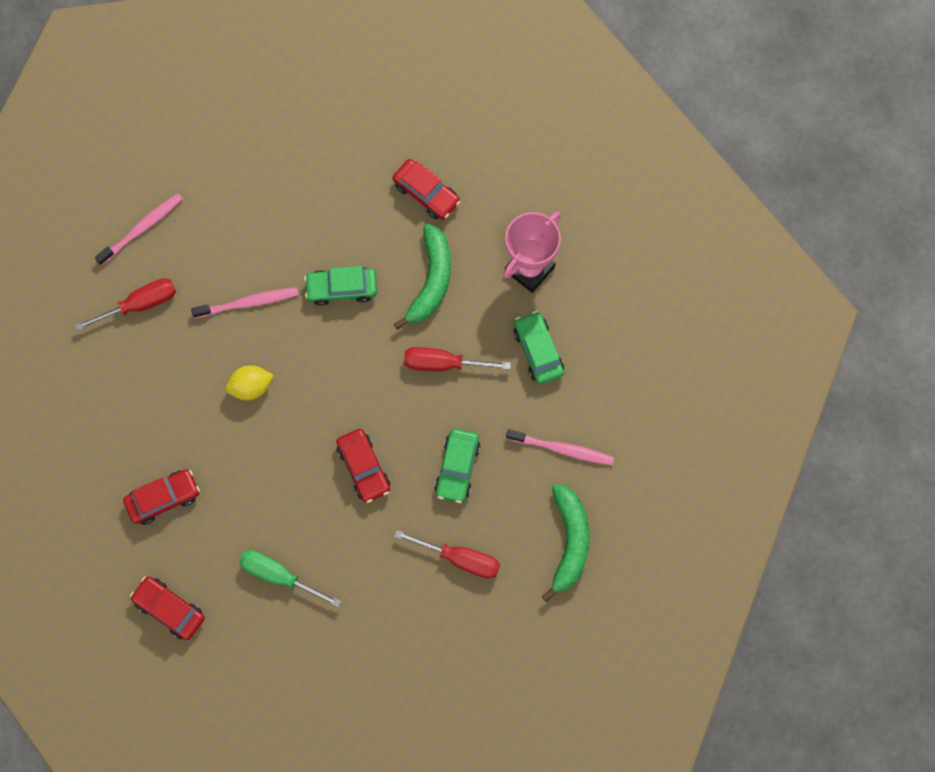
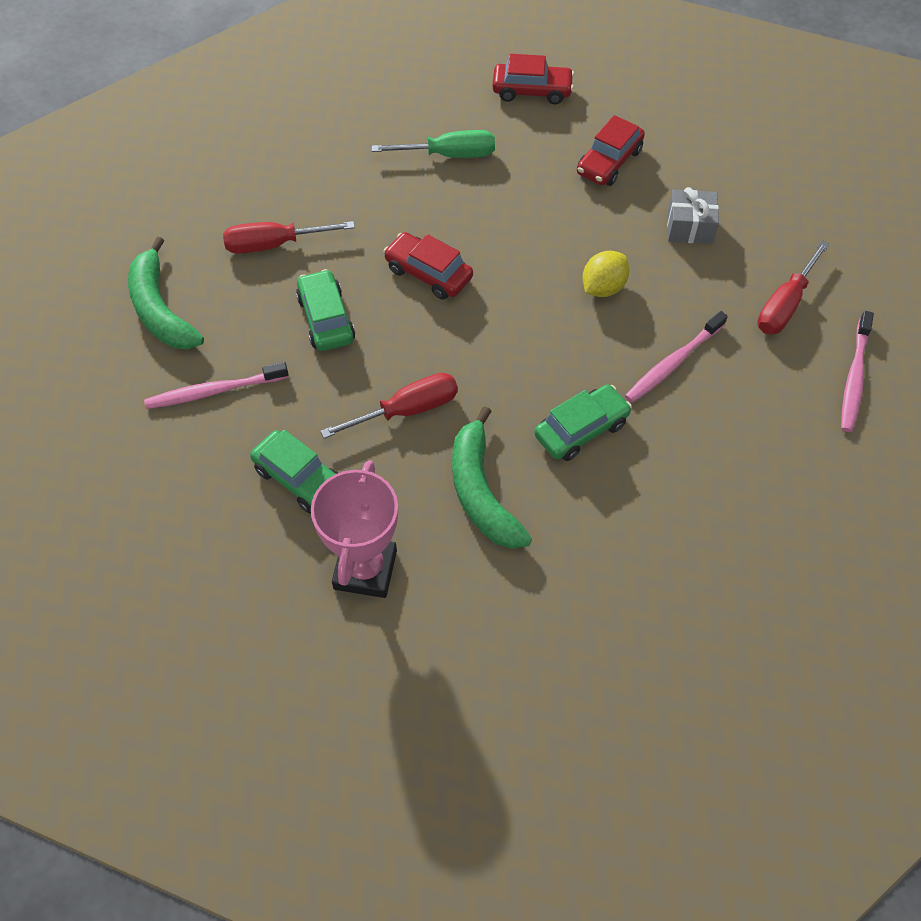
camera: 150 degrees right, 15 degrees down
red car [393,159,461,220] -> none
none -> grey gift [667,187,719,244]

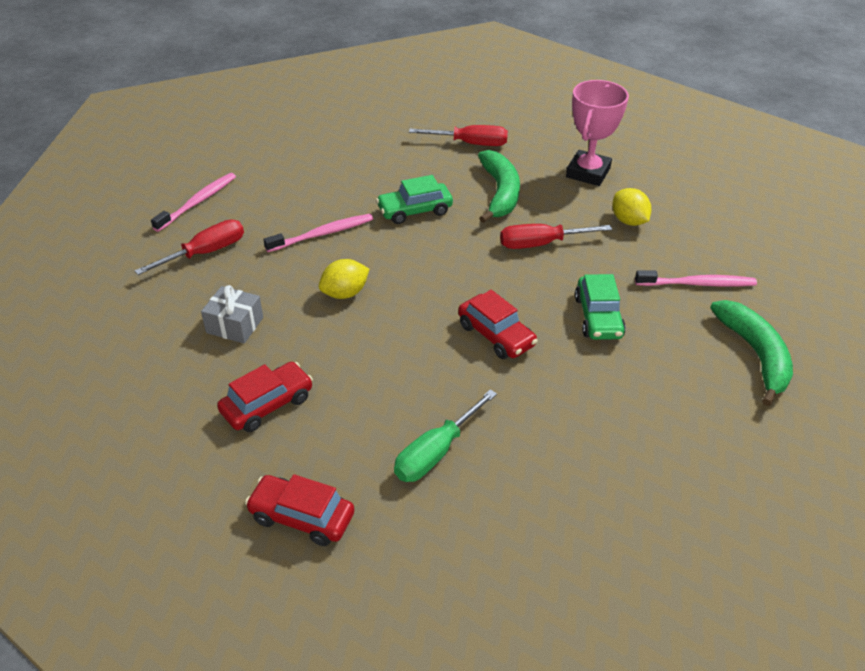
camera: 165 degrees left, 15 degrees down
red screwdriver [223,221,355,254] -> red screwdriver moved to [409,125,508,146]
green car [250,430,338,513] -> yellow lemon [612,188,651,226]
green screwdriver [372,130,495,158] -> green screwdriver turned 60 degrees counterclockwise [394,389,497,482]

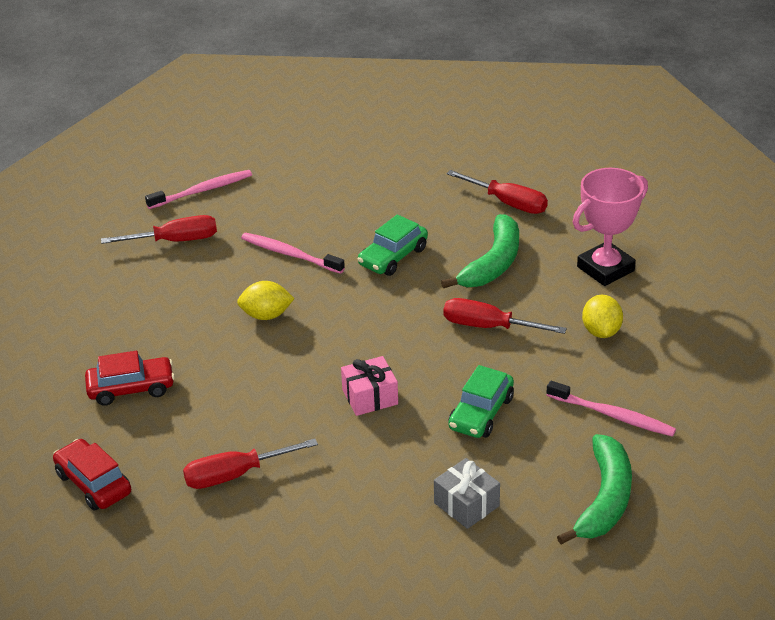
camera: 30 degrees right, 5 degrees down
grey gift [201,285,263,343] -> grey gift moved to [434,458,500,529]
pink toothbrush [263,214,373,252] -> pink toothbrush turned 150 degrees counterclockwise [241,233,345,274]
green car [376,175,453,224] -> green car turned 60 degrees counterclockwise [357,214,428,276]
green screwdriver [394,389,497,482] -> red screwdriver [183,439,318,489]
red car [458,290,538,359] -> pink gift [341,356,398,416]

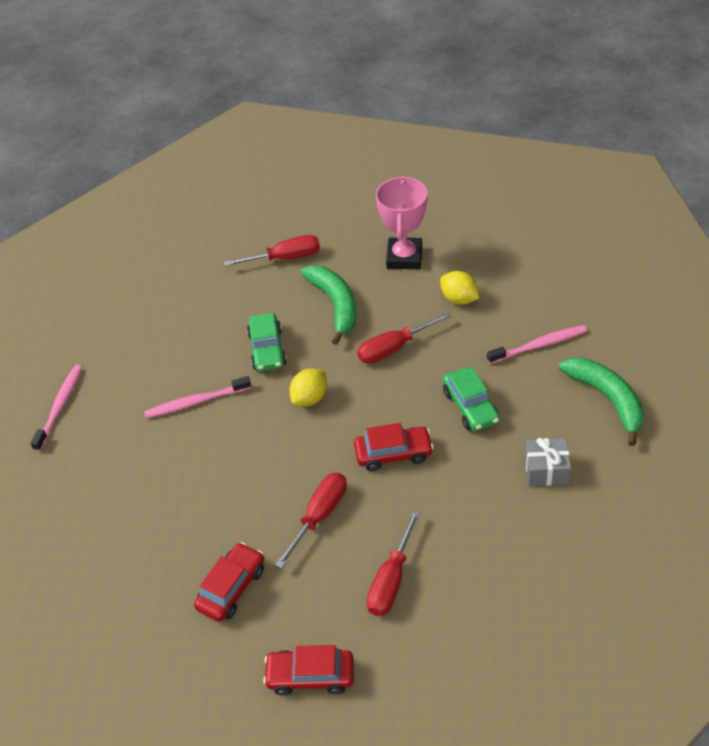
camera: 45 degrees left, 10 degrees up
red screwdriver [101,215,217,244] -> red screwdriver moved to [275,473,347,568]
yellow lemon [237,281,295,320] -> yellow lemon moved to [290,368,327,406]
pink gift [341,356,398,416] -> red car [354,423,434,471]

